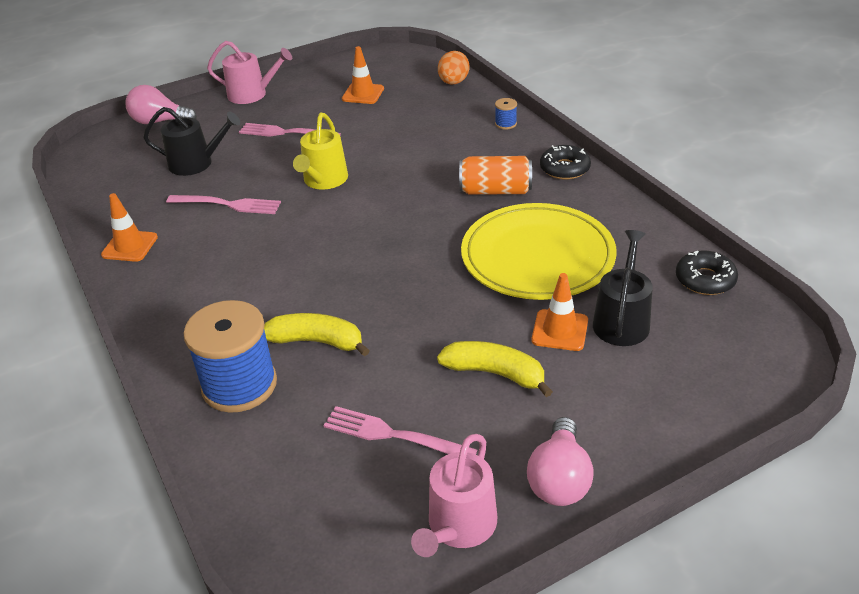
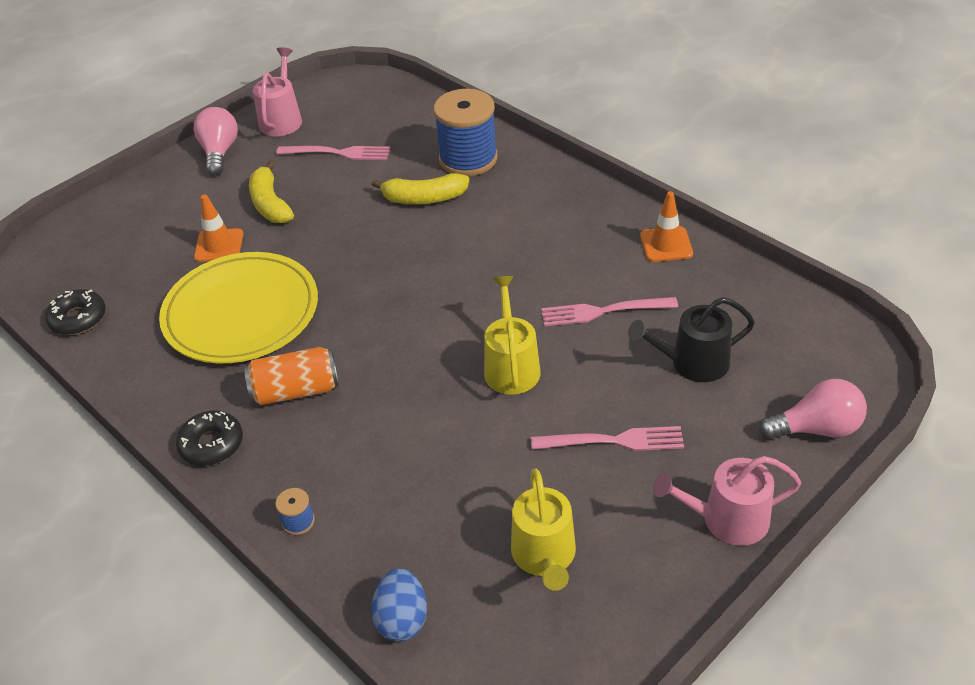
camera: 165 degrees right, 5 degrees up
orange traffic cone [342,46,384,104] -> yellow watering can [511,469,576,591]
yellow banana [437,341,553,397] -> yellow banana turned 60 degrees clockwise [249,161,294,223]
orange egg [438,51,469,84] -> blue egg [371,568,427,642]
black watering can [593,230,653,346] -> none

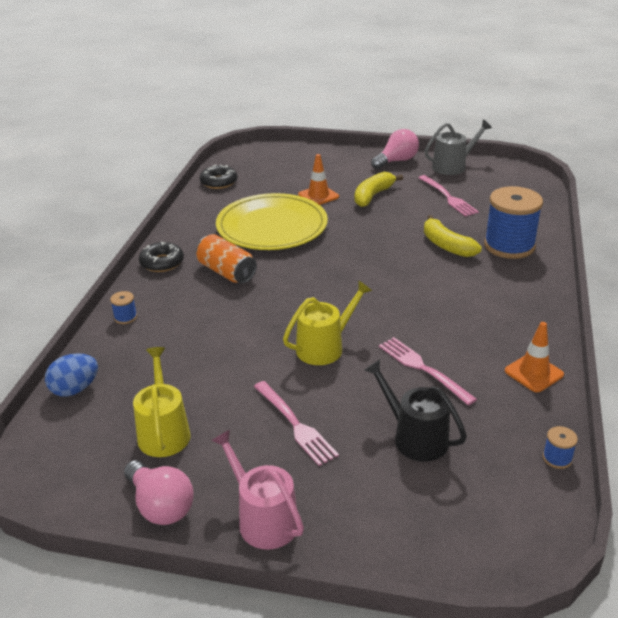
camera: 55 degrees right, 10 degrees down
pink watering can [253,47,302,136] -> grey watering can [424,120,492,175]
yellow watering can [511,469,576,591] -> yellow watering can turned 120 degrees clockwise [133,347,191,457]
pink light bulb [759,379,867,440] -> pink light bulb moved to [124,460,194,525]
none -> blue spool [543,426,578,469]

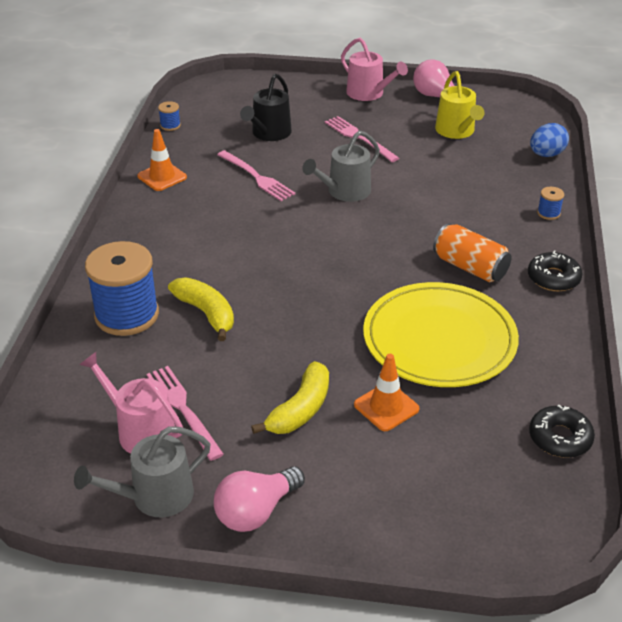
camera: 175 degrees right, 5 degrees up
yellow watering can [283,281,372,365] -> grey watering can [302,131,380,202]
black watering can [364,359,467,462] -> black watering can turned 75 degrees clockwise [240,74,292,141]
none -> pink watering can [79,352,183,454]

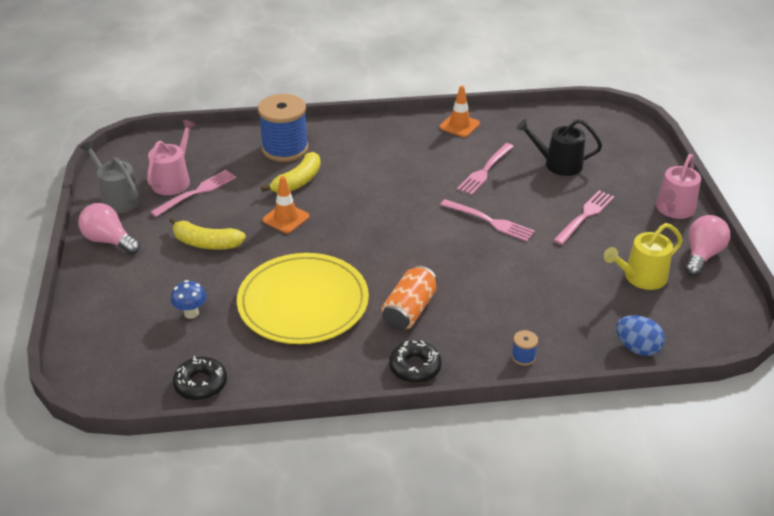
camera: 75 degrees right, 0 degrees up
blue spool [158,101,181,131] -> none
grey watering can [302,131,380,202] -> pink fork [440,199,535,242]
orange traffic cone [354,354,419,431] -> orange traffic cone moved to [262,176,310,233]
none -> blue mushroom [171,280,207,319]

